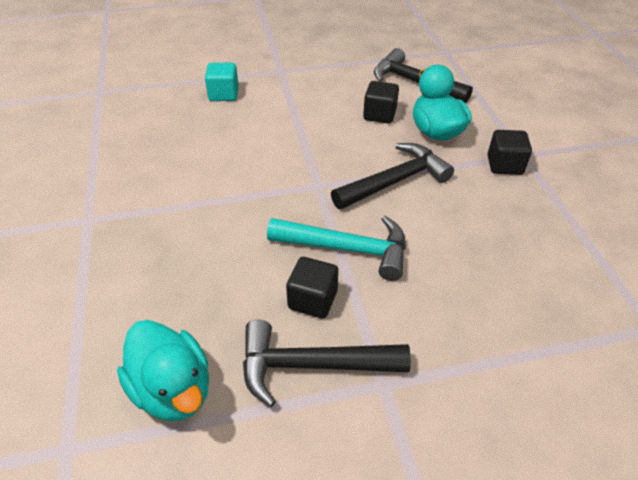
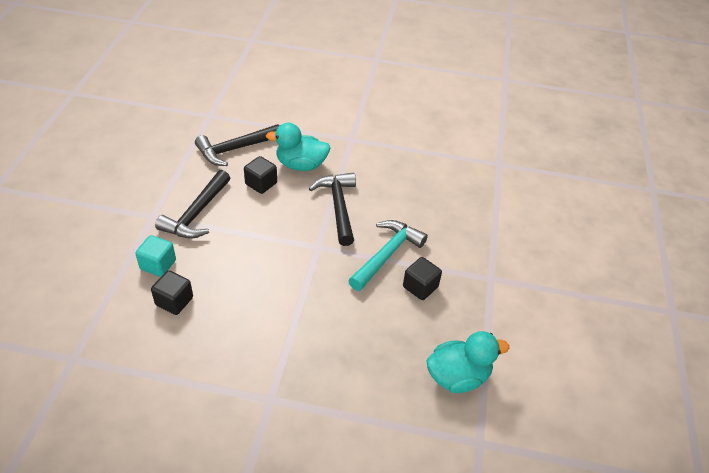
camera: 70 degrees left, 0 degrees up
black hammer [243,320,411,407] -> black hammer moved to [155,170,230,238]
black cube [487,130,532,175] -> black cube moved to [151,271,193,315]

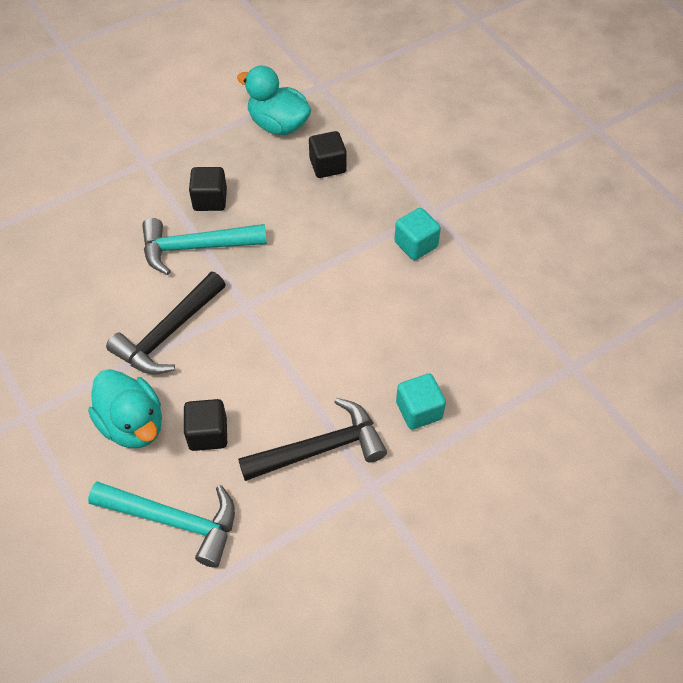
camera: 130 degrees left, 10 degrees up
black cube [151,271,193,315] -> black cube moved to [309,131,347,178]
black hammer [195,124,279,166] -> turquoise hammer [88,482,235,568]
none -> turquoise cube [394,208,441,260]

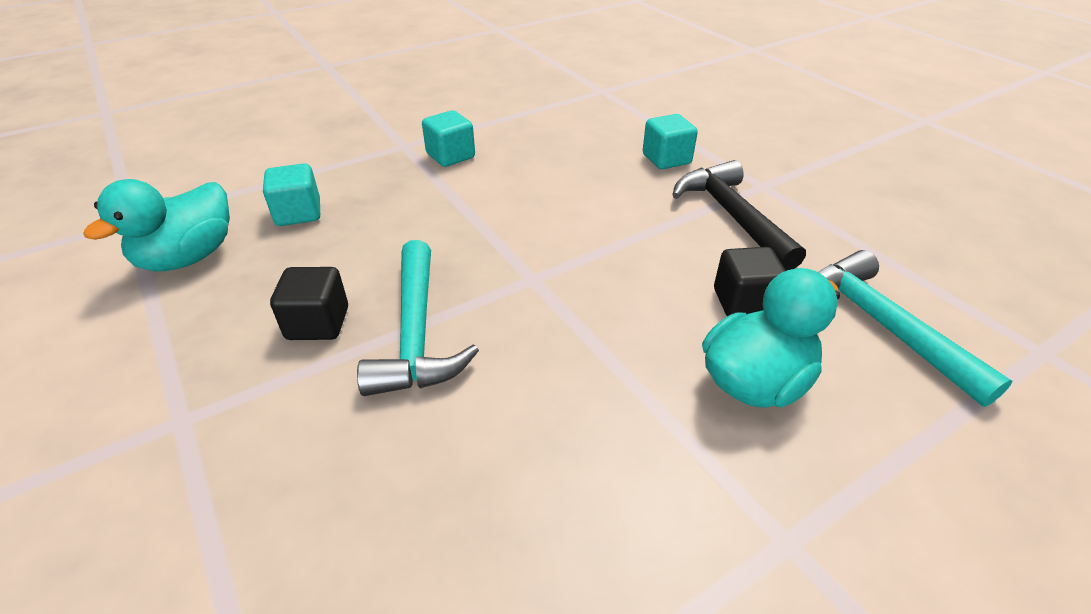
camera: 90 degrees left, 15 degrees down
turquoise hammer [88,482,235,568] -> turquoise hammer turned 45 degrees counterclockwise [819,250,1013,407]
black hammer [106,272,226,374] -> none
black cube [309,131,347,178] -> turquoise cube [263,163,320,226]

